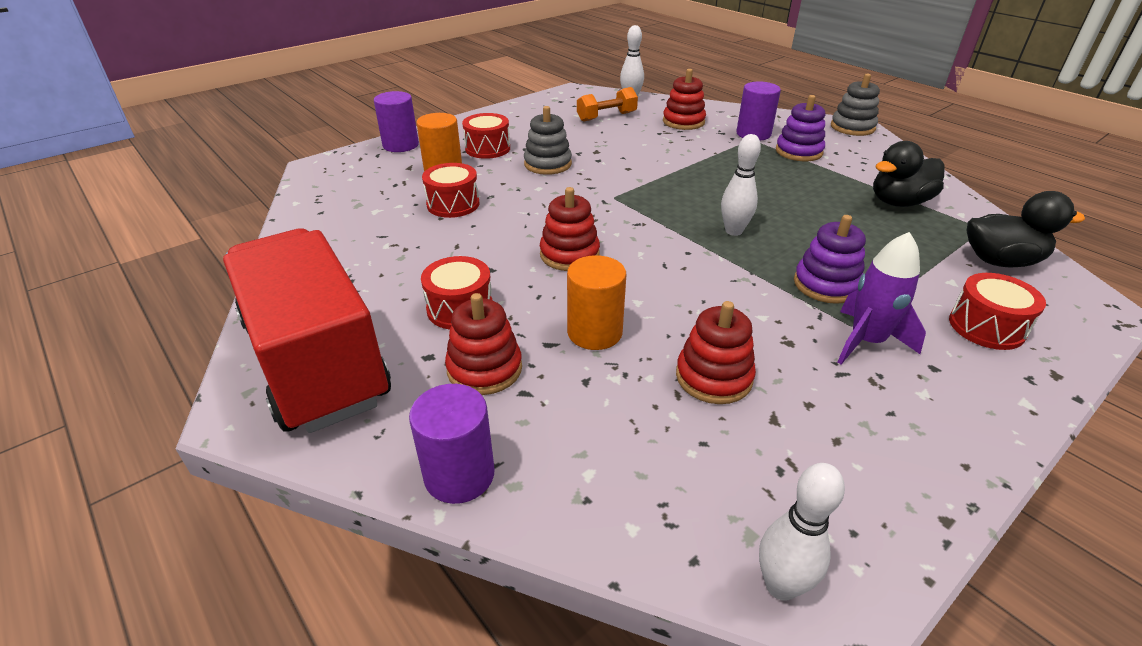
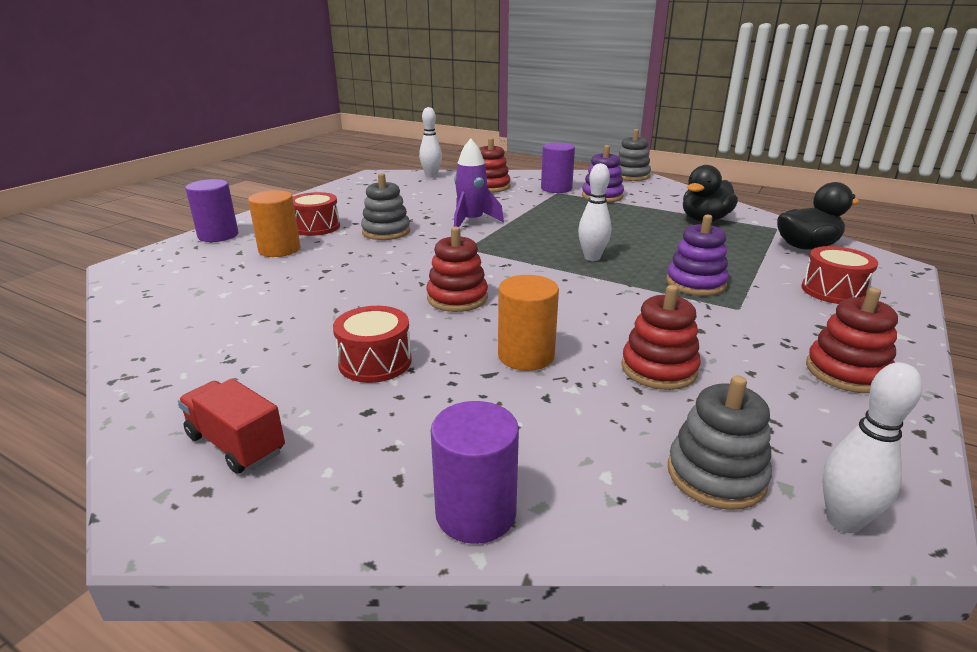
camera: 20 degrees left, 10 degrees down
red truck [223,228,391,433] -> red truck [178,379,285,474], size x0.42
red drum [422,163,479,218] -> none
red stacking toy [445,293,522,395] -> red stacking toy moved to [806,288,898,393]
orange dumbbell [577,87,638,122] -> none
purple rocket [837,232,926,364] -> purple rocket moved to [454,139,504,227]
none -> grey stacking toy [668,375,772,510]

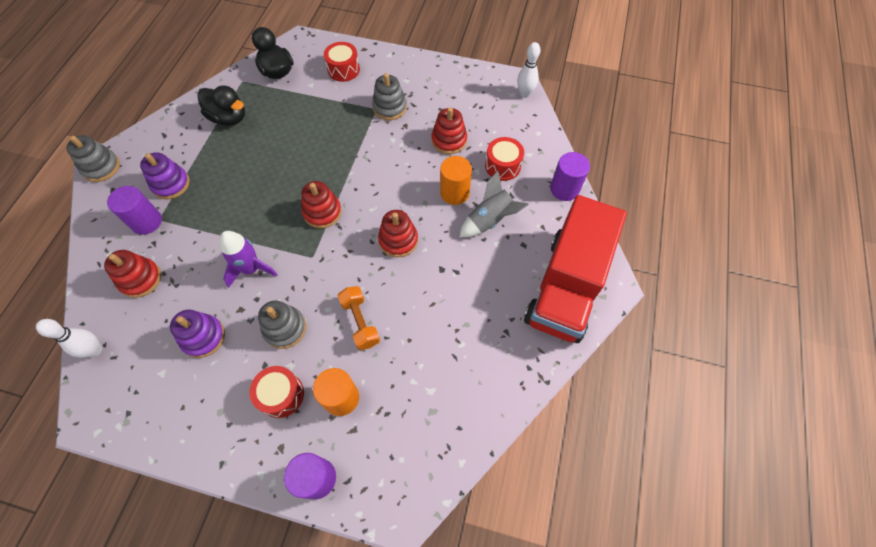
camera: 105 degrees left, 35 degrees up
red truck [178,379,285,474] -> red truck [524,195,627,343], size x2.40
red drum [333,306,412,383] -> red drum moved to [485,137,524,181]
white bowling pin [578,163,611,261] -> none
purple stacking toy [666,215,729,296] -> purple stacking toy moved to [170,310,225,358]
grey stacking toy [668,375,772,510] -> grey stacking toy moved to [372,73,407,120]
red stacking toy [806,288,898,393] -> red stacking toy moved to [301,181,342,228]
none -> orange dumbbell [338,286,380,350]
none -> grey rocket [460,170,529,237]

